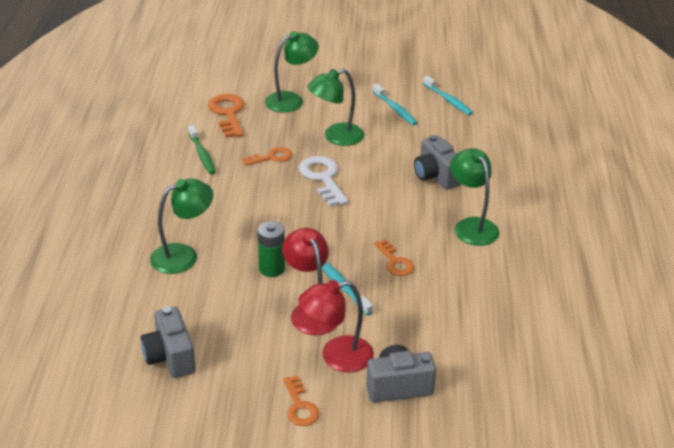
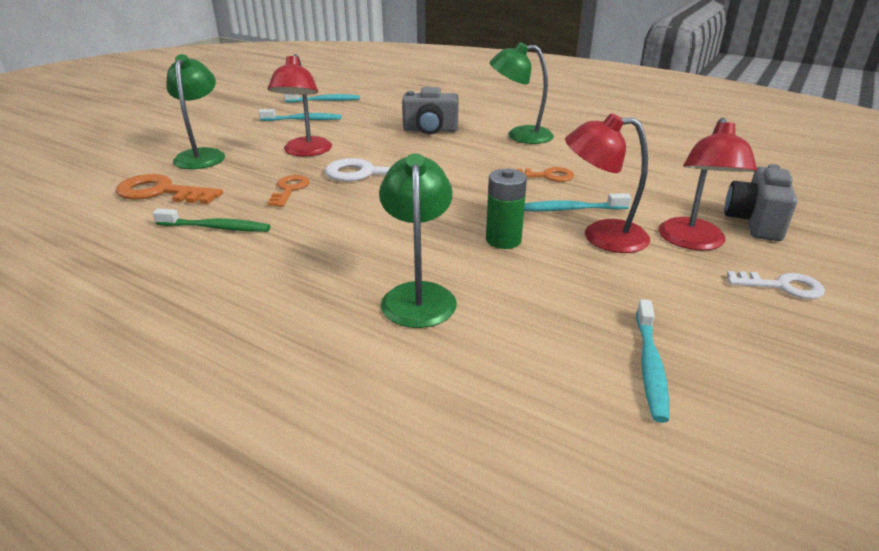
camera: 60 degrees left, 5 degrees down
grey camera [141,307,196,378] -> turquoise toothbrush [636,299,669,423]
orange key [283,376,319,426] -> white key [727,271,825,299]
green lamp [307,69,364,146] -> red lamp [268,54,332,156]

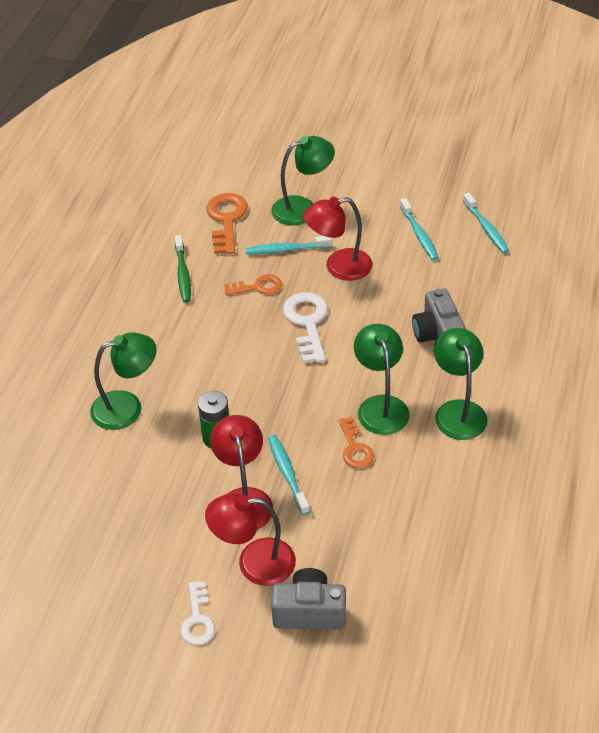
camera: 75 degrees right, 15 degrees up
turquoise toothbrush [636,299,669,423] -> turquoise toothbrush moved to [246,236,332,254]
none -> green lamp [354,324,410,435]

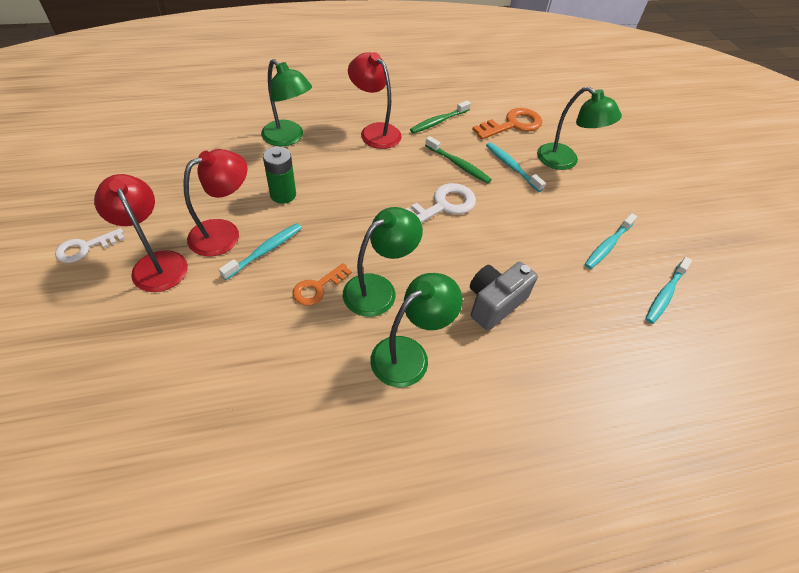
camera: 55 degrees right, 5 degrees up
orange key [225,274,282,295] -> green toothbrush [425,136,492,183]
grey camera [271,568,346,630] -> none
red lamp [303,197,373,281] -> red lamp moved to [348,52,402,149]

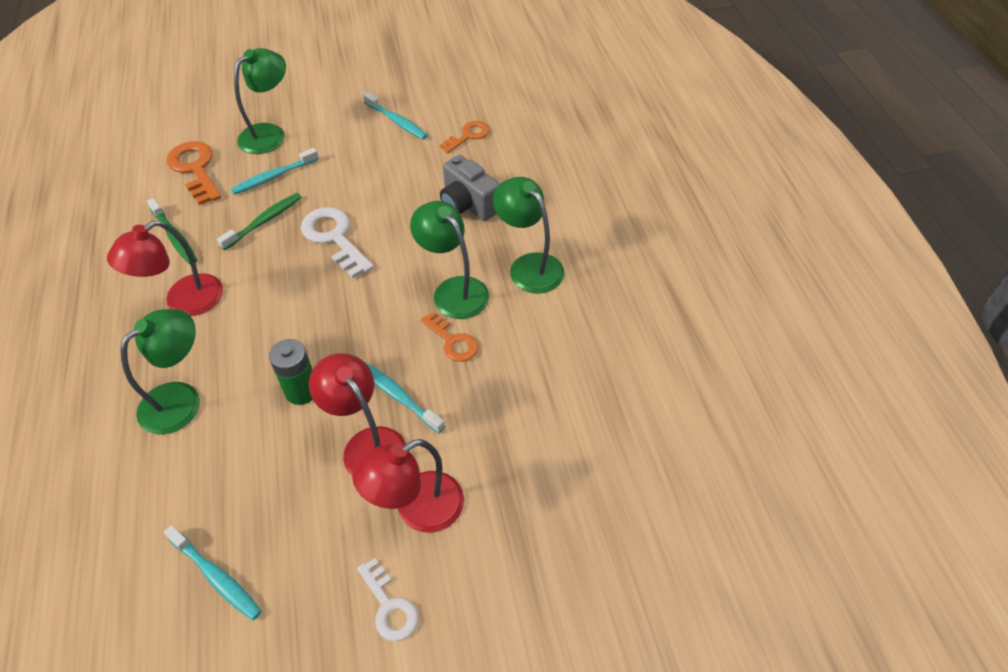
camera: 85 degrees left, 0 degrees up
turquoise toothbrush [646,257,692,324] -> turquoise toothbrush moved to [164,525,262,620]
none -> orange key [439,121,490,153]

